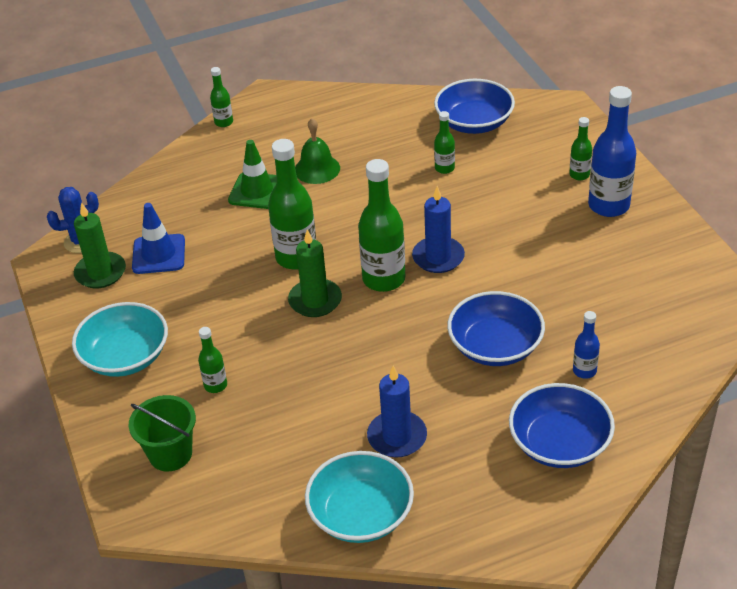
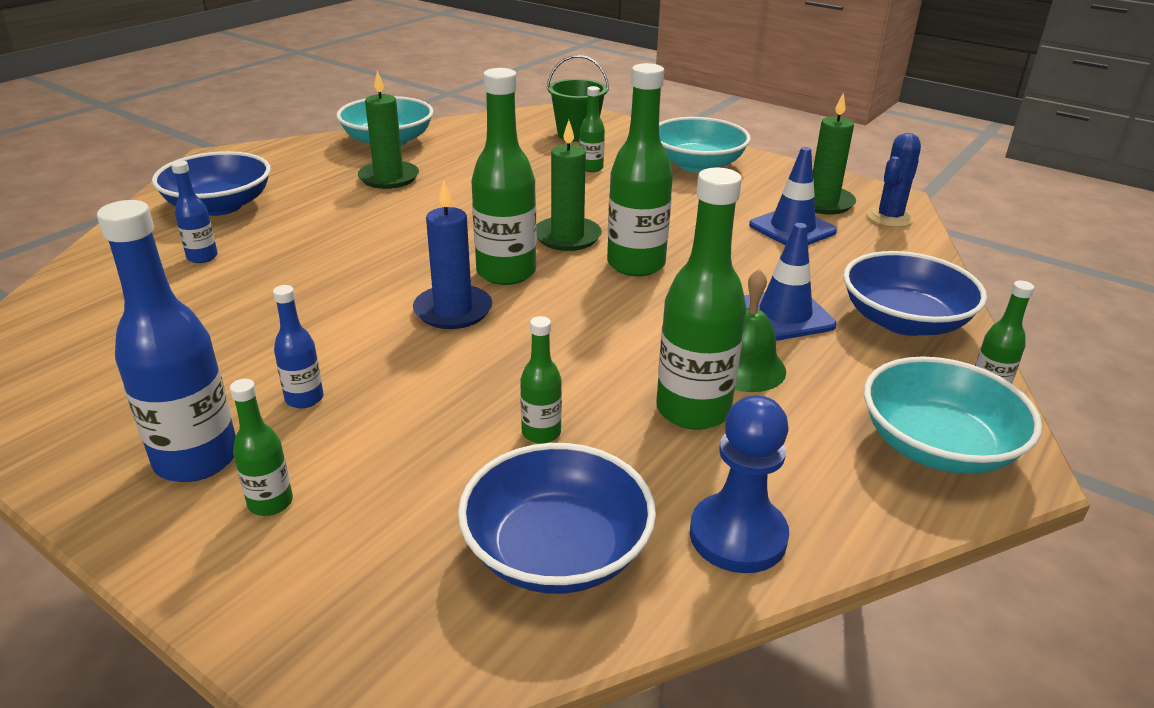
camera: 145 degrees right, 10 degrees down
green traffic cone [228,140,277,209] -> blue traffic cone [744,223,837,341]
blue candle [367,366,427,458] -> green candle [358,71,419,189]
blue bowl [447,291,545,366] -> blue bowl moved to [843,251,987,336]
none -> blue bottle [273,285,324,408]
none -> green bottle [656,168,747,430]
none -> blue pawn [690,395,789,573]
none -> turquoise bowl [864,356,1042,474]

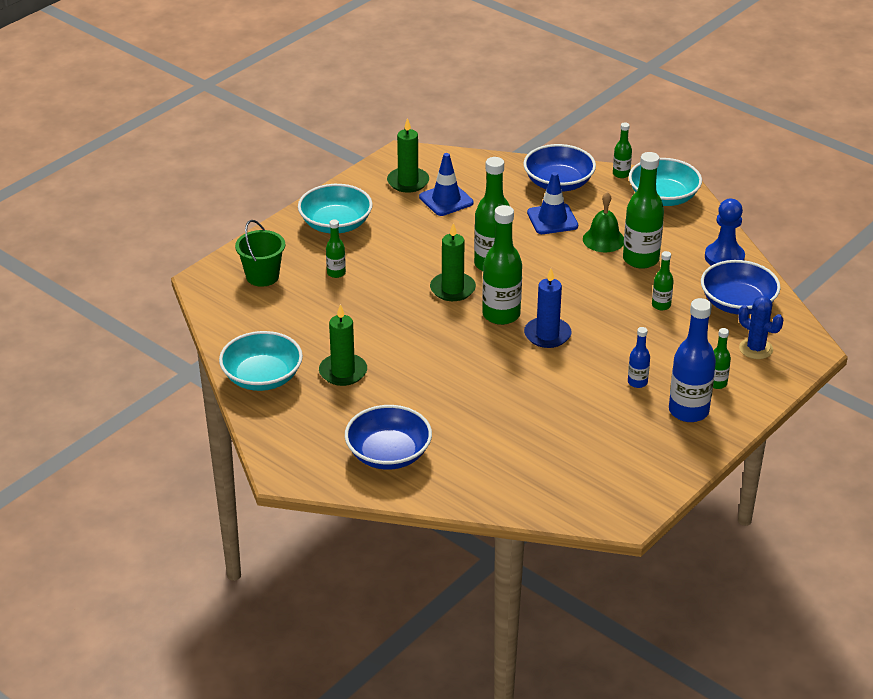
camera: 85 degrees left, 5 degrees up
blue bottle [171,161,218,263] -> none
blue cactus [867,133,921,227] -> blue cactus moved to [739,296,783,359]

